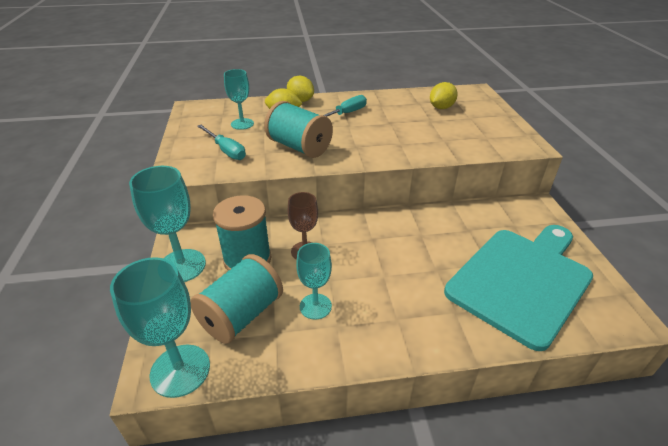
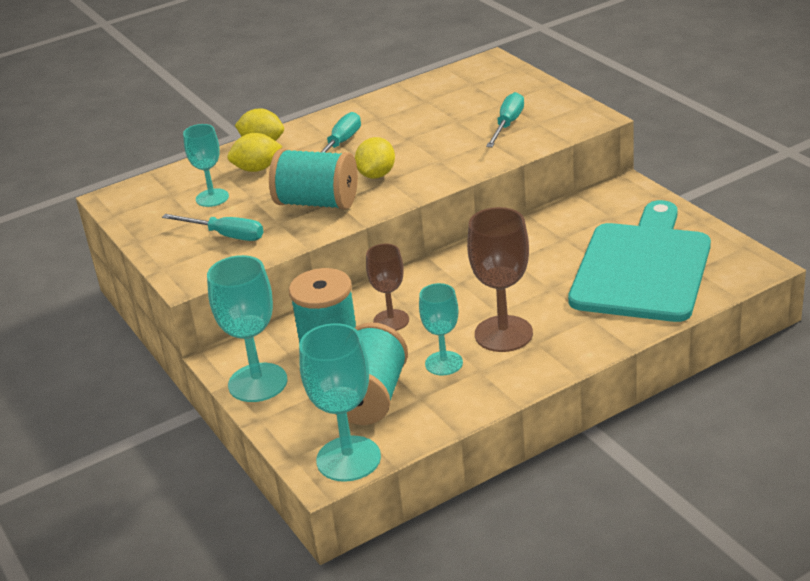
camera: 20 degrees left, 5 degrees down
yellow lemon [430,82,458,109] -> yellow lemon moved to [355,137,395,179]
none -> brown goblet [467,207,533,352]
none -> turquoise screwdriver [486,92,524,147]

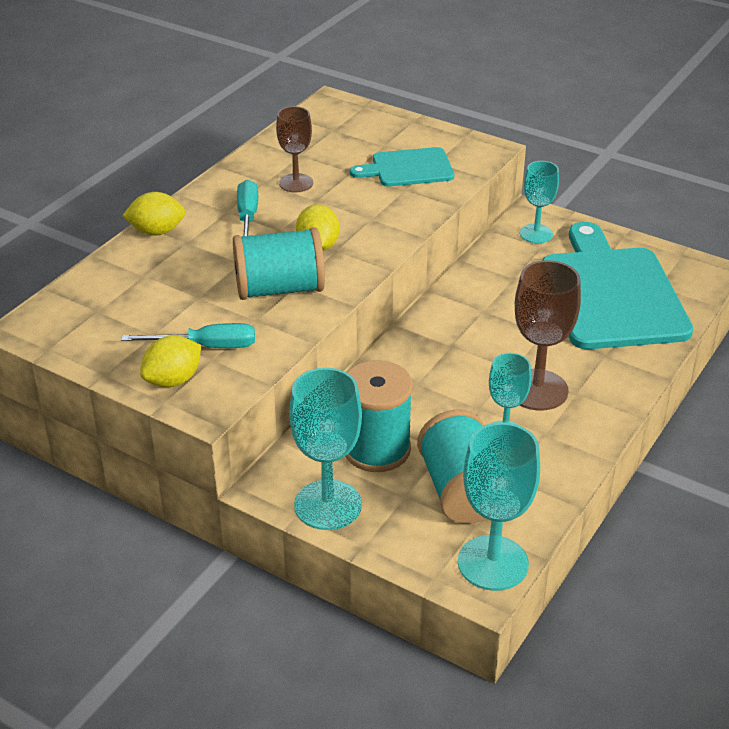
camera: 30 degrees left, 5 degrees up
turquoise goblet [183,124,229,207] -> turquoise goblet moved to [520,161,559,243]
yellow lemon [227,133,282,172] -> yellow lemon moved to [140,335,201,387]
brown goblet [366,244,409,331] -> brown goblet moved to [276,106,313,192]
turquoise screwdriver [486,92,524,147] -> turquoise cutting board [350,147,454,187]

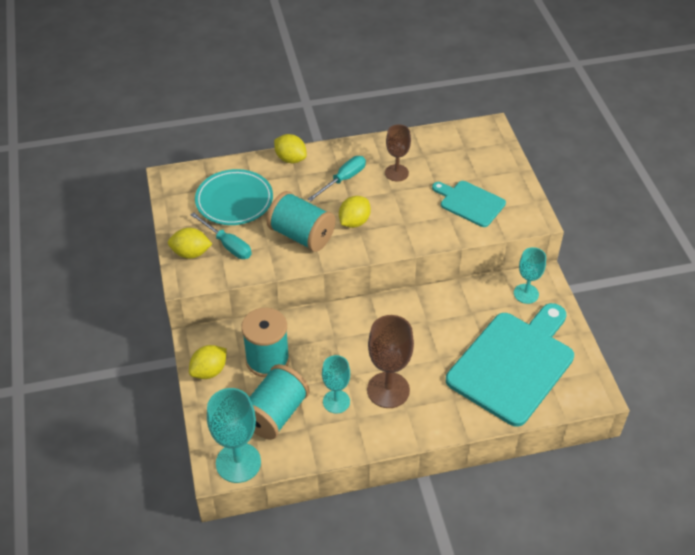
camera: 45 degrees right, 10 degrees up
turquoise goblet [289,368,362,530] -> yellow lemon [189,345,227,379]
none -> turquoise plate [195,169,273,225]

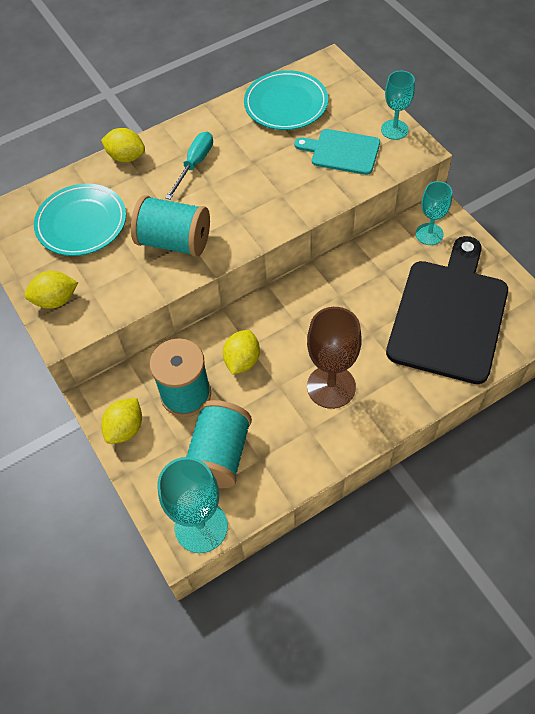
camera: 15 degrees left, 10 degrees up
turquoise screwdriver [191,213,252,259] -> none
turquoise goblet [322,355,350,413] -> turquoise goblet moved to [381,71,415,140]
yellow lemon [339,196,371,228] -> yellow lemon moved to [223,330,260,375]
brown goblet [385,125,411,182] -> none
turquoise cutting board [446,303,574,427] -> black cutting board [386,236,508,384]
none -> turquoise plate [244,70,328,130]

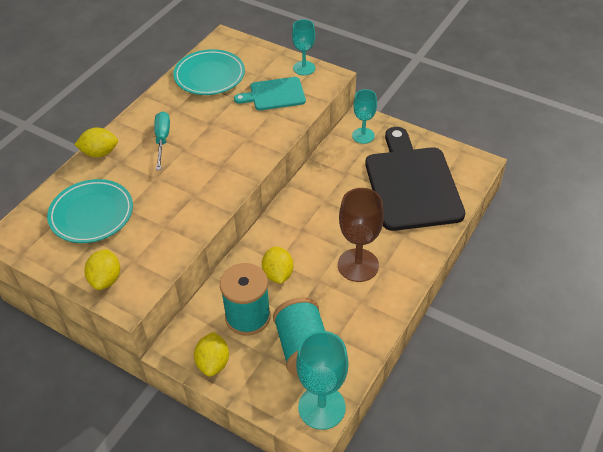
camera: 30 degrees left, 10 degrees down
yellow lemon [24,271,78,309] -> yellow lemon turned 45 degrees counterclockwise [84,249,120,290]
turquoise spool [131,195,210,257] -> none

